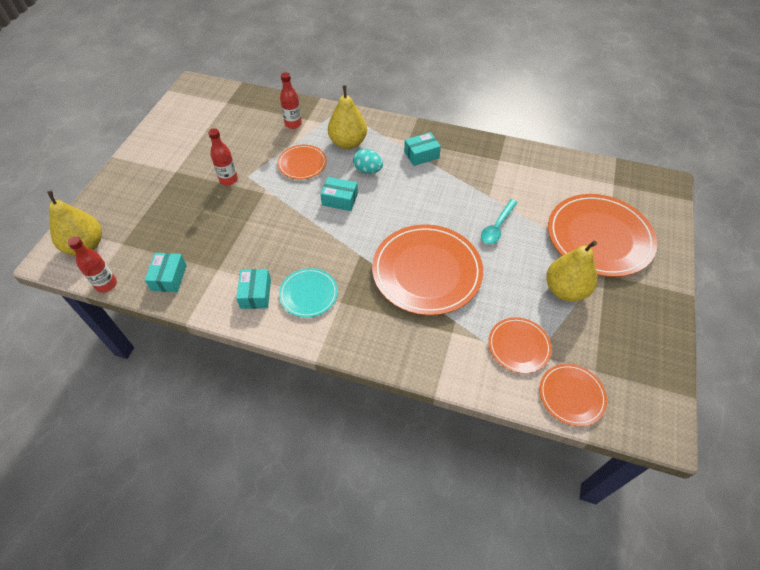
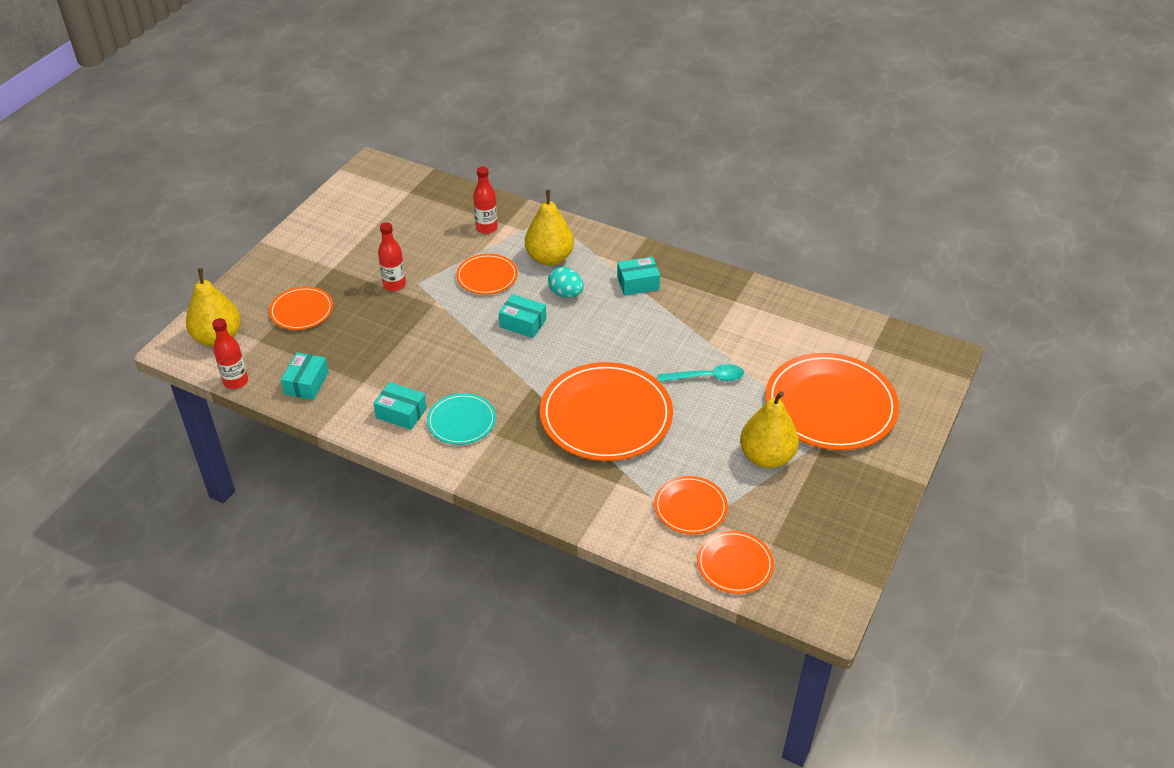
camera: 10 degrees right, 10 degrees down
turquoise box [236,269,271,309] -> turquoise box turned 75 degrees counterclockwise [373,382,427,430]
turquoise spoon [481,199,518,244] -> turquoise spoon turned 135 degrees counterclockwise [658,364,744,382]
none -> orange plate [269,287,333,330]

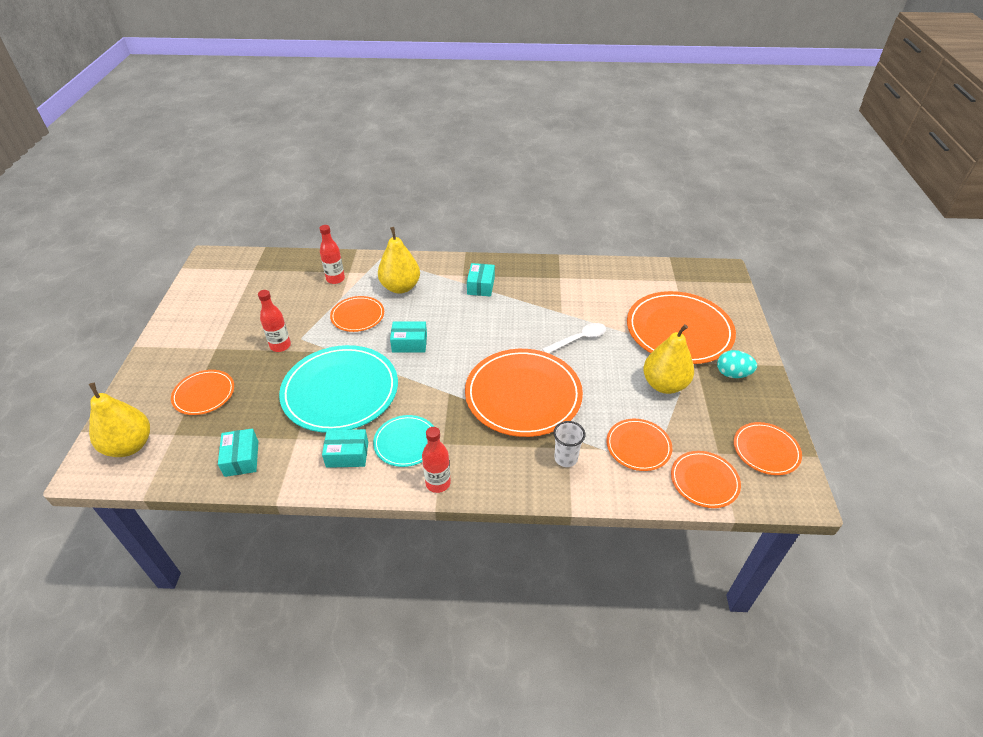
camera: 25 degrees left, 0 degrees up
red bottle [212,318,248,389] -> red bottle moved to [422,427,451,493]
turquoise egg [548,267,584,298] -> turquoise egg moved to [717,350,757,378]
turquoise box [617,257,660,295] -> turquoise box turned 45 degrees counterclockwise [467,263,495,297]
turquoise spoon [658,364,744,382] -> white spoon [542,323,606,353]
none -> turquoise plate [279,345,398,433]
none -> white cup [553,421,585,467]
none -> orange plate [734,422,802,475]

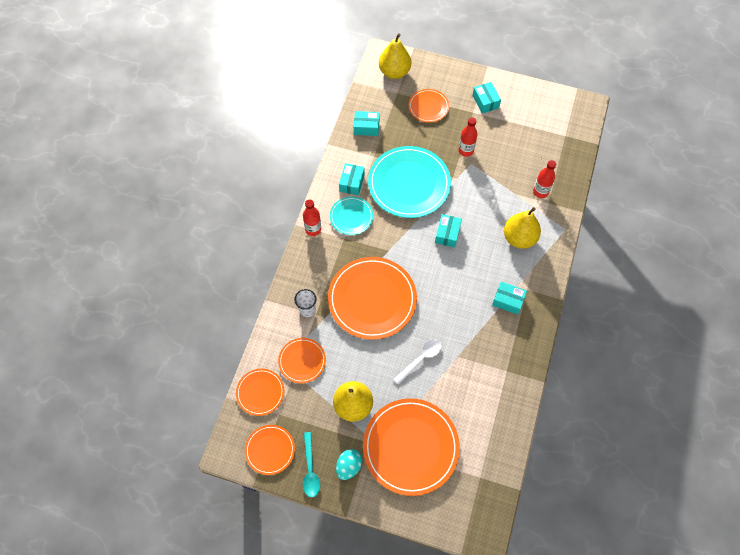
camera: 105 degrees right, 20 degrees up
orange plate [330,296,384,332] -> none
white spoon [542,323,606,353] -> white spoon turned 120 degrees counterclockwise [394,339,442,385]
none -> turquoise spoon [303,432,320,497]
none -> turquoise box [472,82,501,113]

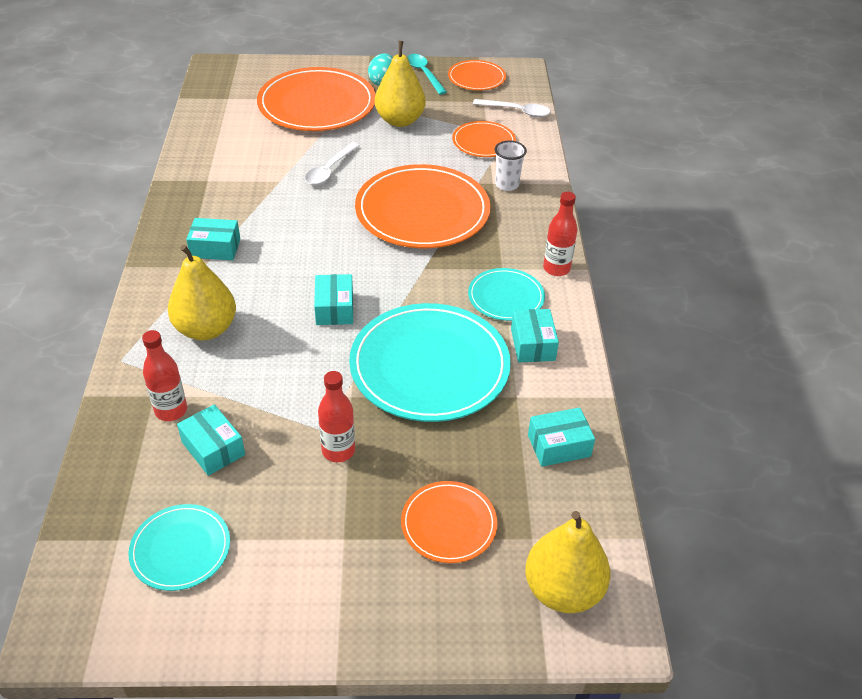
camera: 160 degrees right, 20 degrees down
orange plate [236,369,284,416] -> white spoon [473,99,550,117]
turquoise box [472,82,501,113] -> turquoise box moved to [177,404,245,476]
none -> turquoise plate [128,504,230,591]

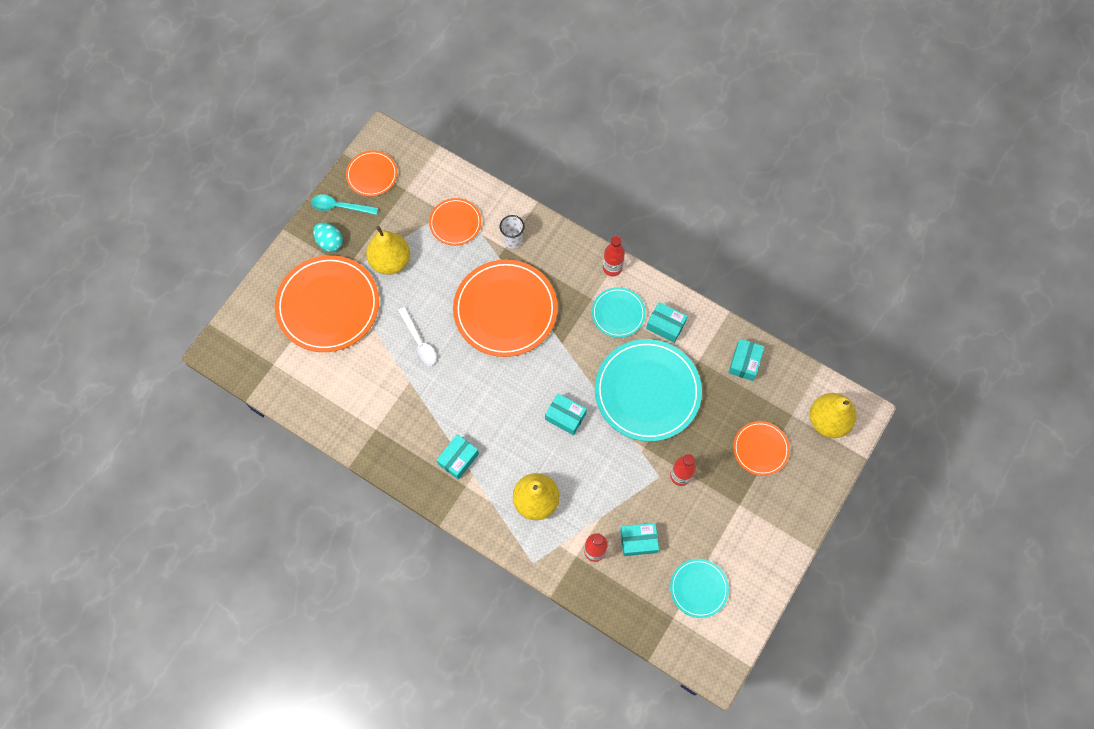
camera: 55 degrees left, 25 degrees up
white spoon [473,99,550,117] -> none

